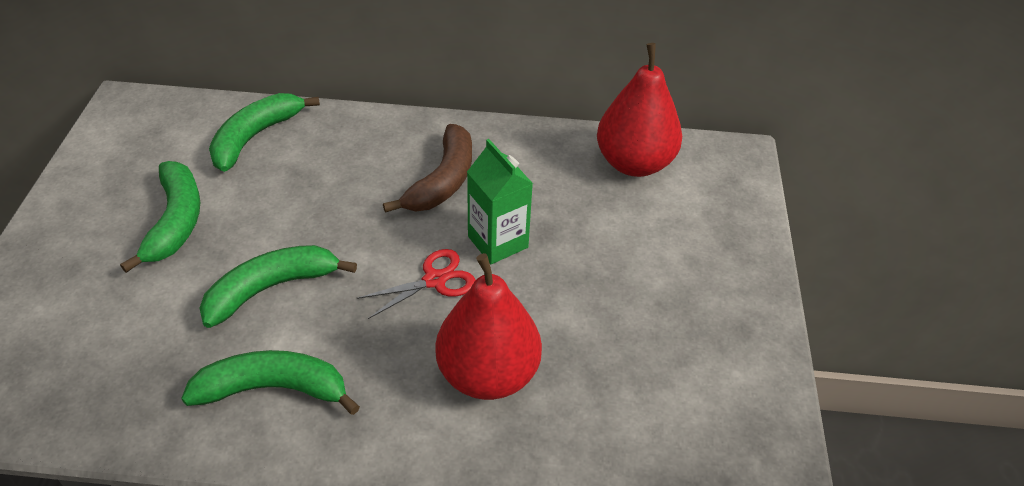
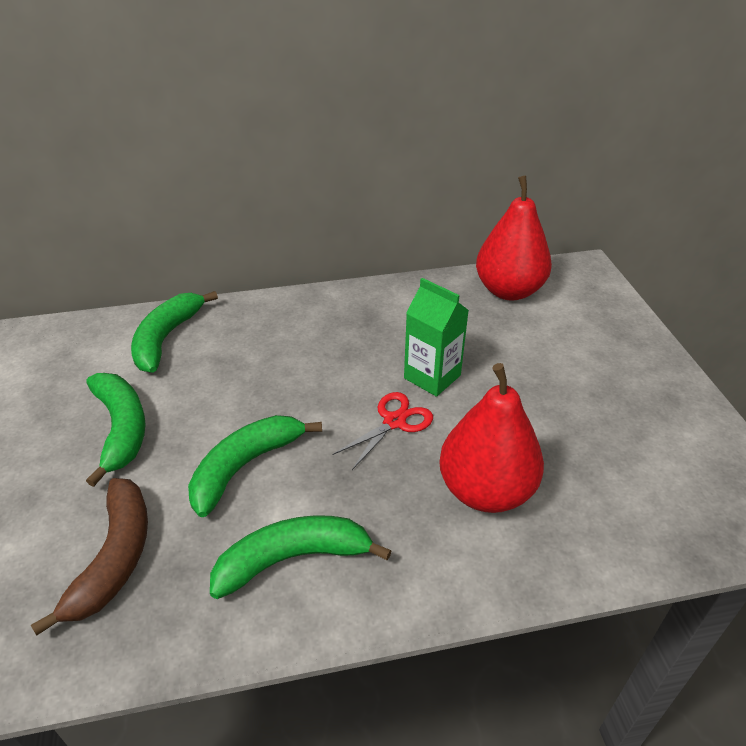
camera: 15 degrees left, 5 degrees down
brown banana [383,124,472,213] -> brown banana moved to [31,478,148,635]

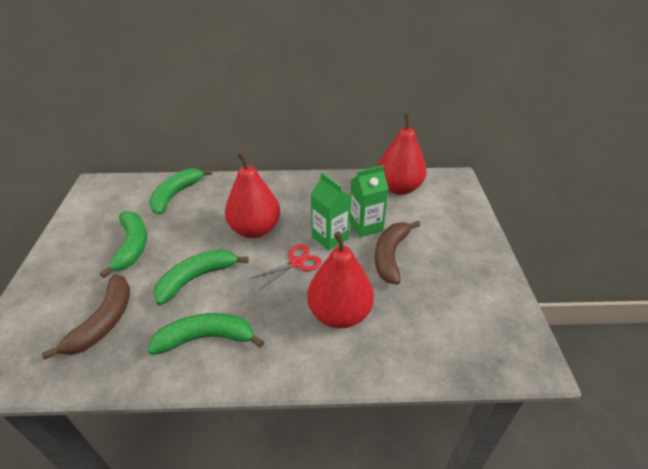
camera: 10 degrees right, 0 degrees up
none -> red pear [225,152,280,238]
none -> green carton [350,165,389,237]
none -> brown banana [375,221,420,285]

